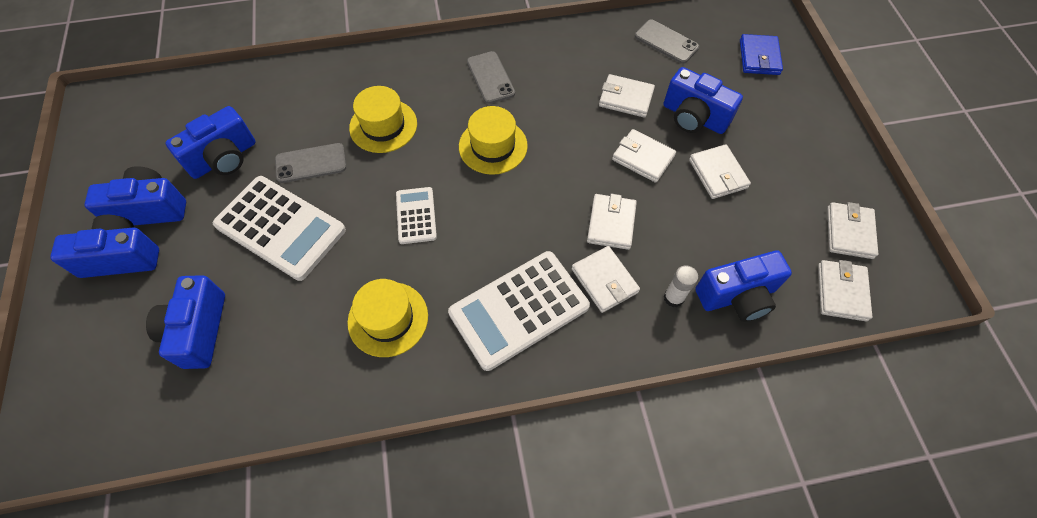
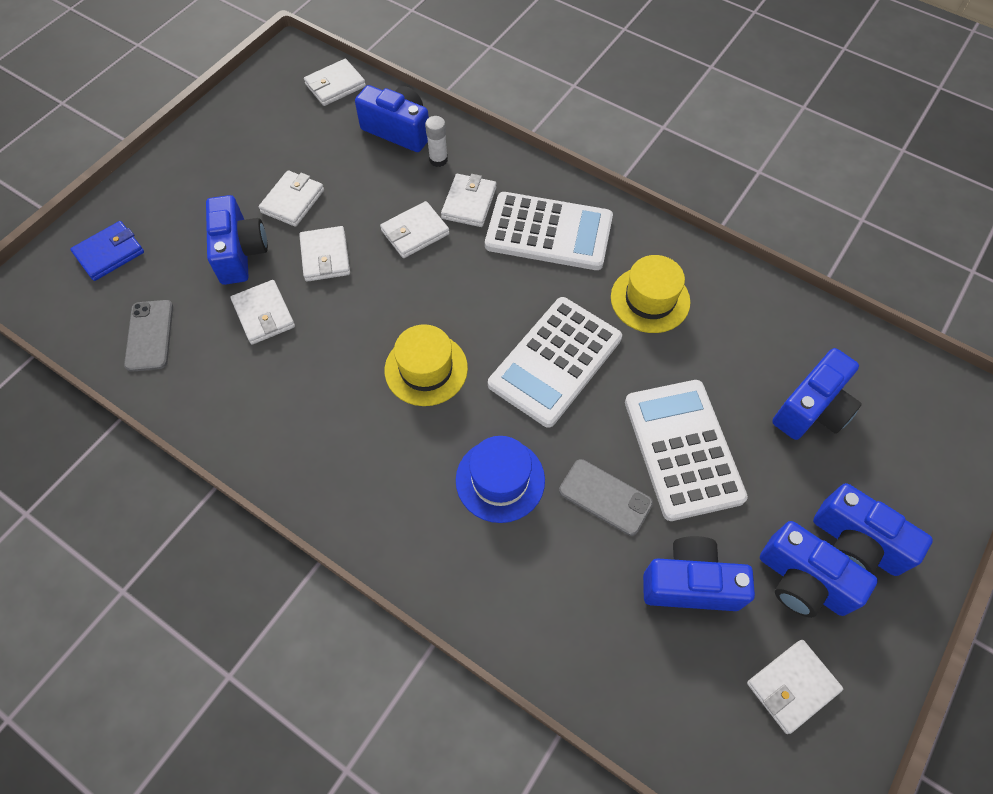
camera: 135 degrees left, 0 degrees up
yellow hat [349,86,417,153] -> blue hat [456,436,545,523]
white calculator [396,187,437,244] -> white calculator [488,297,622,428], size x1.89
grey phone [467,51,515,104] -> none
white wallet [827,202,878,259] -> white wallet moved to [747,640,843,734]

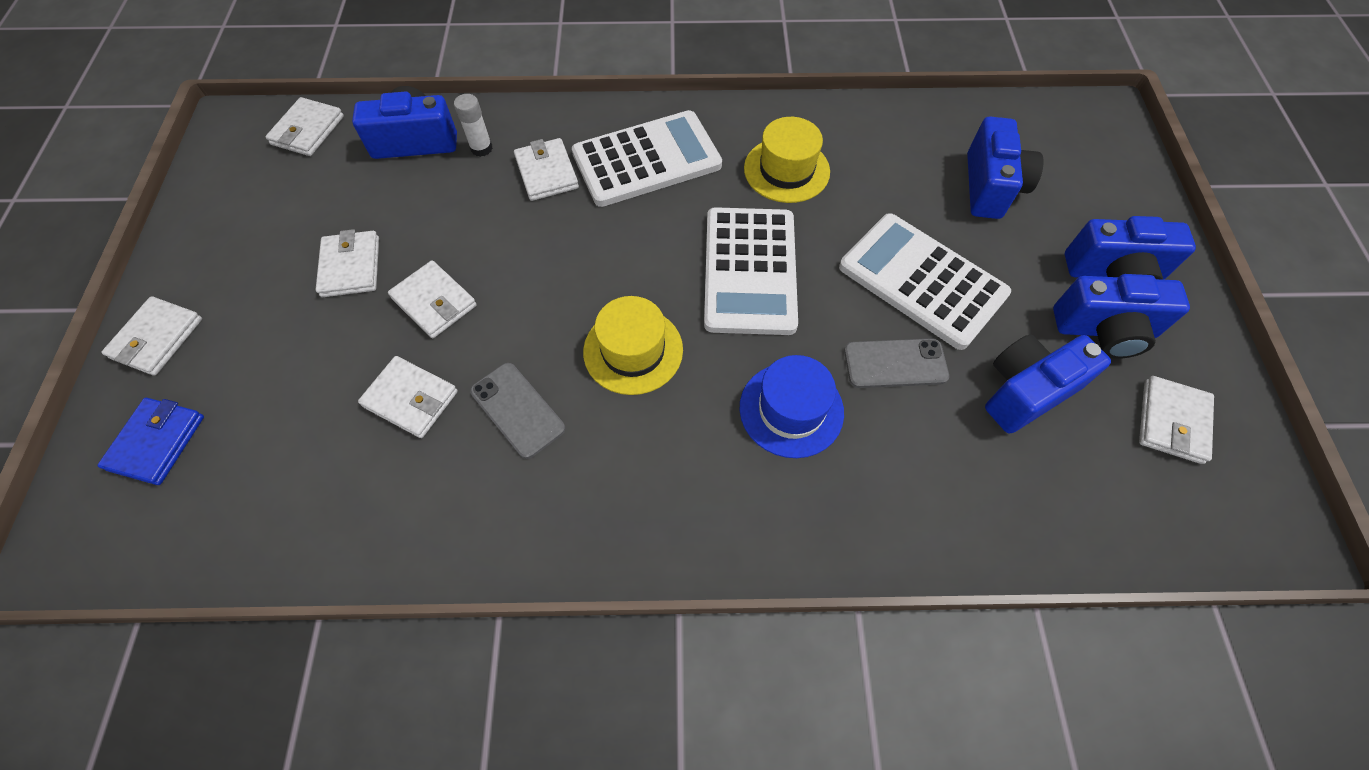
camera: 35 degrees left, 0 degrees up
grey phone [124,300,173,372] -> grey phone moved to [470,363,565,459]
blue camera [206,195,268,285] -> none
white wallet [380,201,449,258] -> white wallet moved to [101,296,202,376]

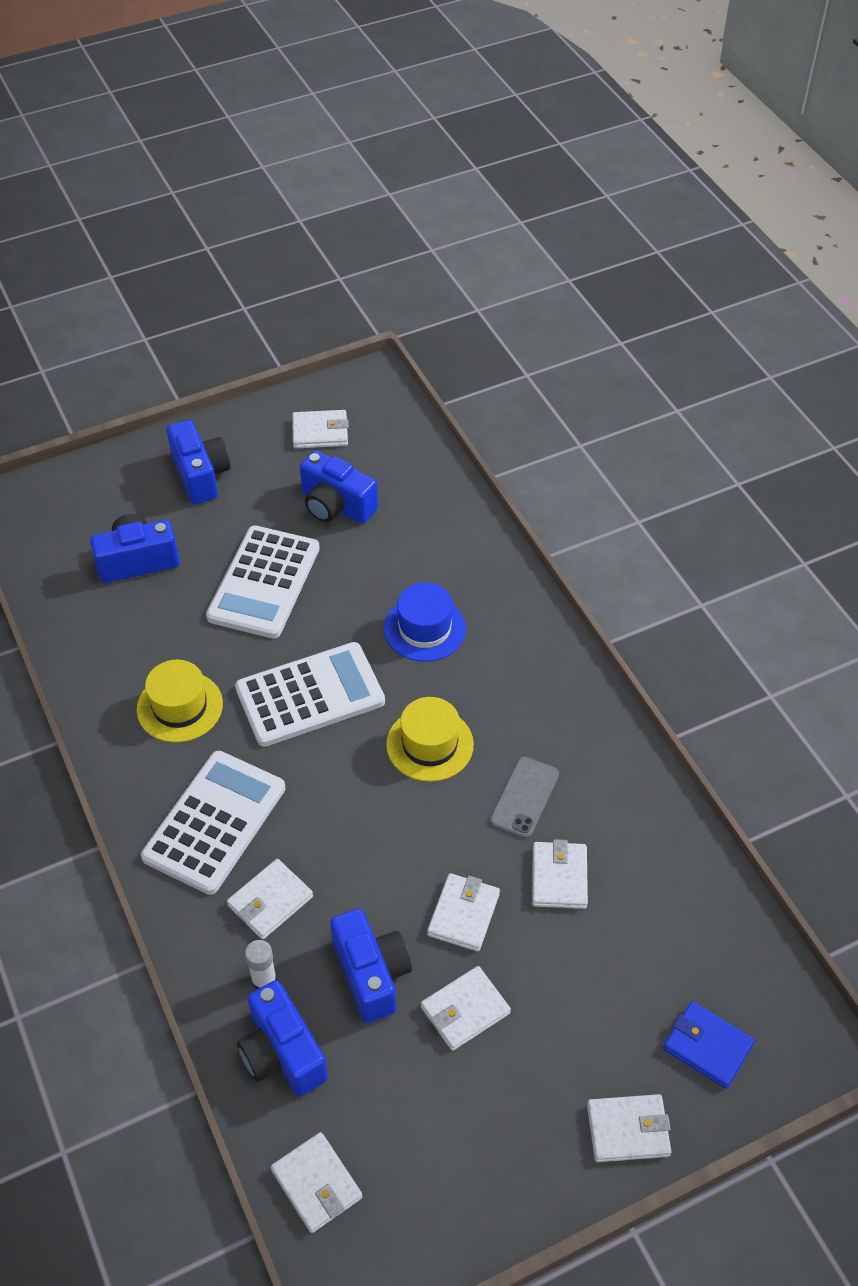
camera: 115 degrees left, 10 degrees down
blue wallet [97,398,204,485] -> blue wallet turned 45 degrees clockwise [663,1001,755,1089]
white wallet [265,97,344,156] -> white wallet turned 60 degrees clockwise [271,1132,362,1233]
white calculator [572,110,722,207] -> white calculator turned 75 degrees clockwise [141,751,285,895]
grey phone [844,338,949,388] -> none
blue camera [1053,274,1190,359] -> blue camera moved to [330,909,412,1023]

